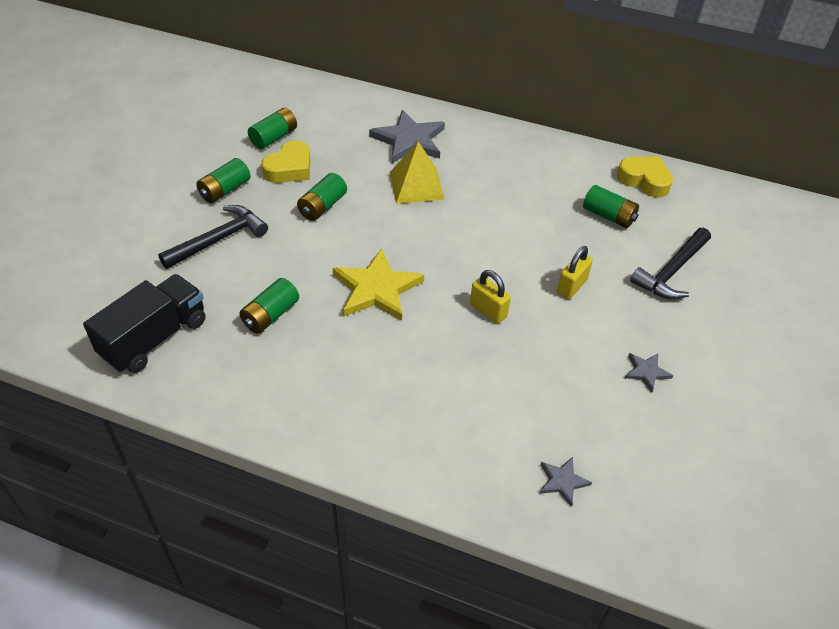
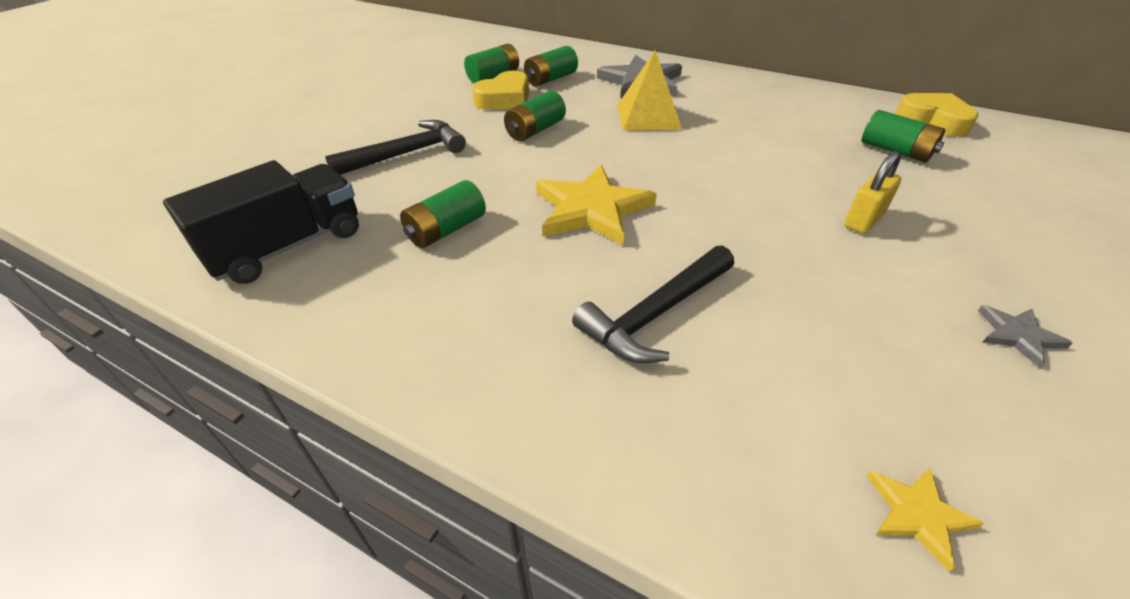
camera: 10 degrees right, 5 degrees down
green battery [196,158,250,203] -> green battery moved to [524,46,578,86]
yellow padlock [470,270,511,324] -> none
grey star [540,457,592,507] -> yellow star [867,468,984,572]
black hammer [630,228,711,299] -> black hammer moved to [572,245,734,363]

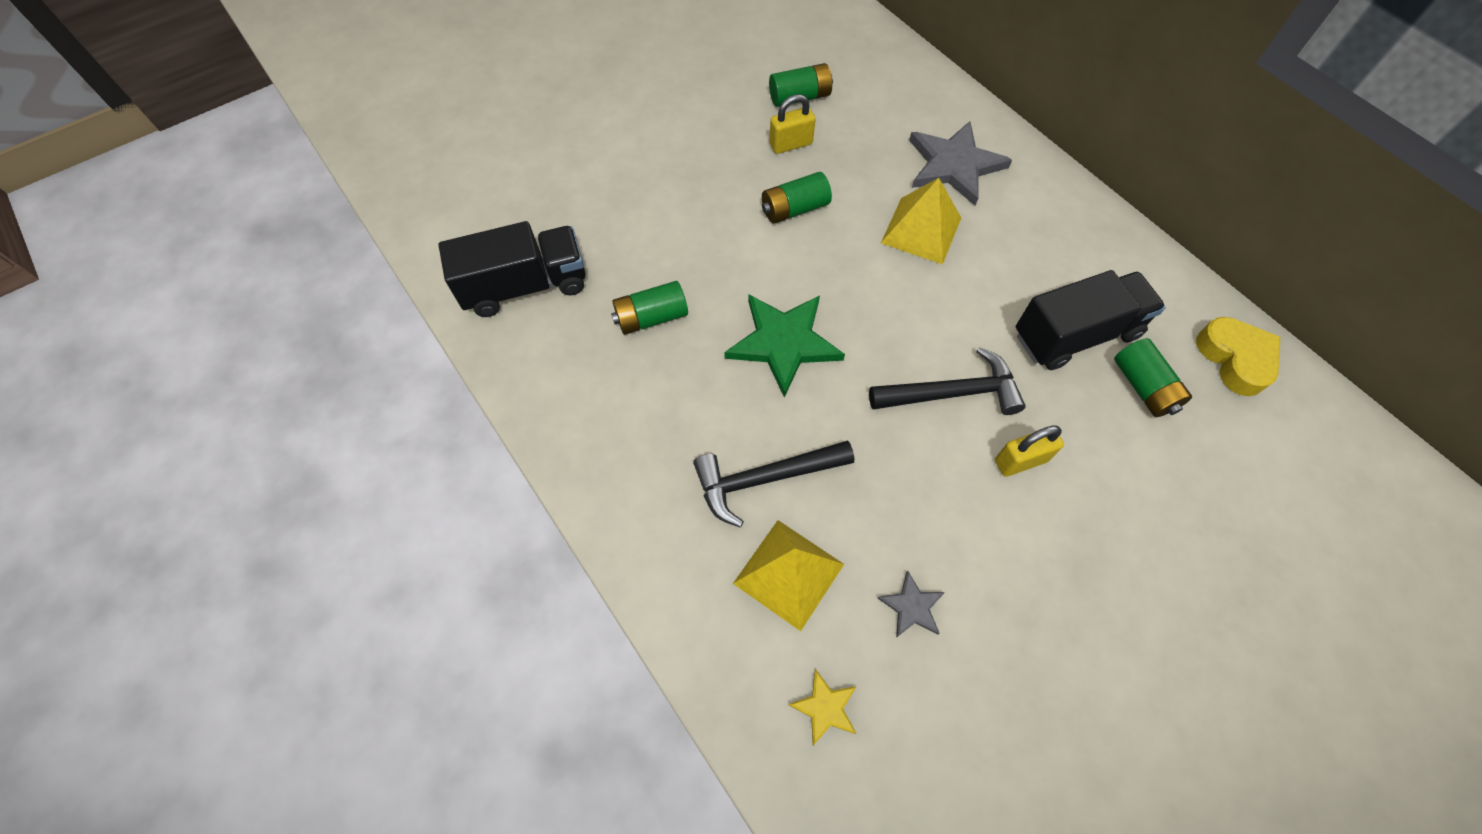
camera: 25 degrees right, 20 degrees up
black hammer [325,120,466,175] -> black hammer moved to [869,347,1026,415]
yellow heart [472,71,529,110] -> yellow padlock [769,94,816,154]
green battery [524,46,578,86] -> none
yellow star [536,165,657,246] -> green star [724,294,845,398]
grey star [978,305,1072,368] -> grey star moved to [878,571,945,638]
none -> yellow pyramid [733,520,844,631]
none -> black truck [1016,270,1166,370]

